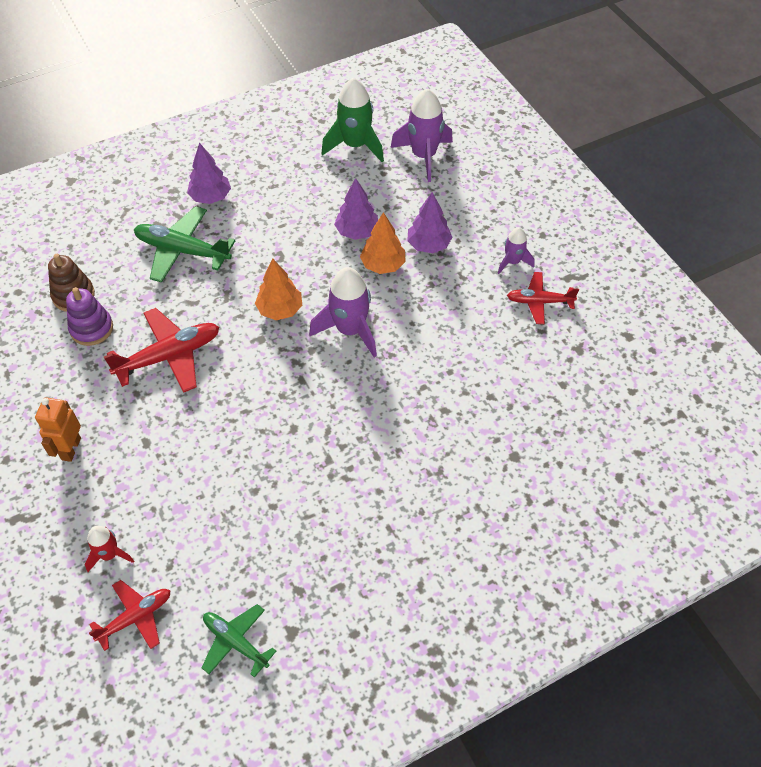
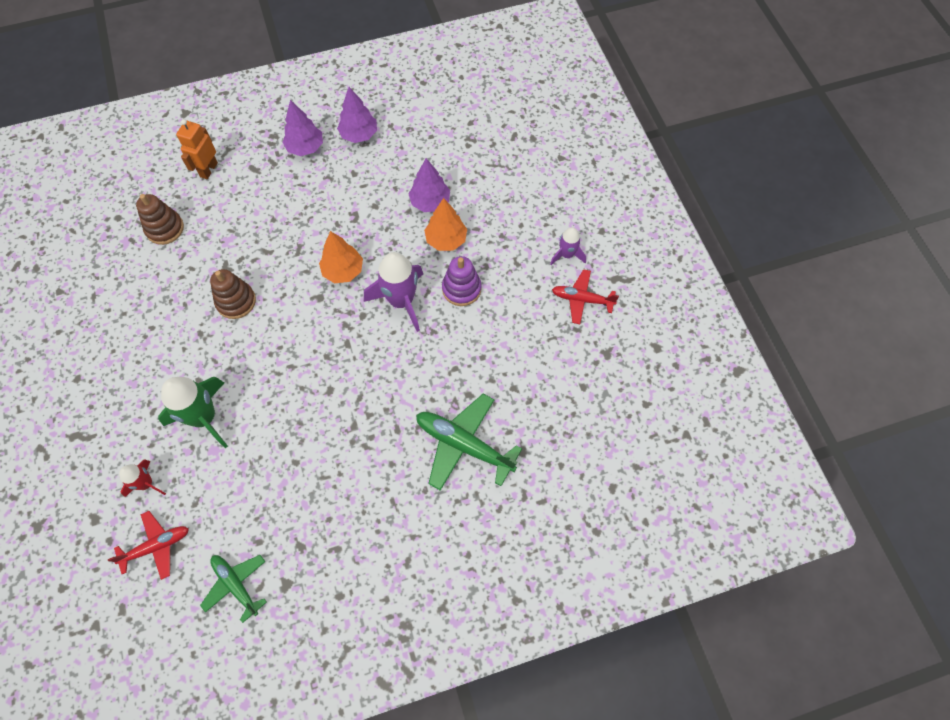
camera: 10 degrees right, 10 degrees up
orange robot [35,397,81,462] -> orange robot moved to [176,119,218,179]
purple stacking toy [66,287,113,346] -> purple stacking toy moved to [442,256,482,306]
red plane [104,308,219,393] -> brown stacking toy [210,269,256,319]
green plane [134,206,235,283] -> green plane moved to [416,394,522,491]
green rocket [321,78,384,162] -> green rocket moved to [158,377,228,448]
purple rocket [391,89,453,182] -> none
purple tree [407,192,452,253] -> purple tree moved to [337,87,377,143]

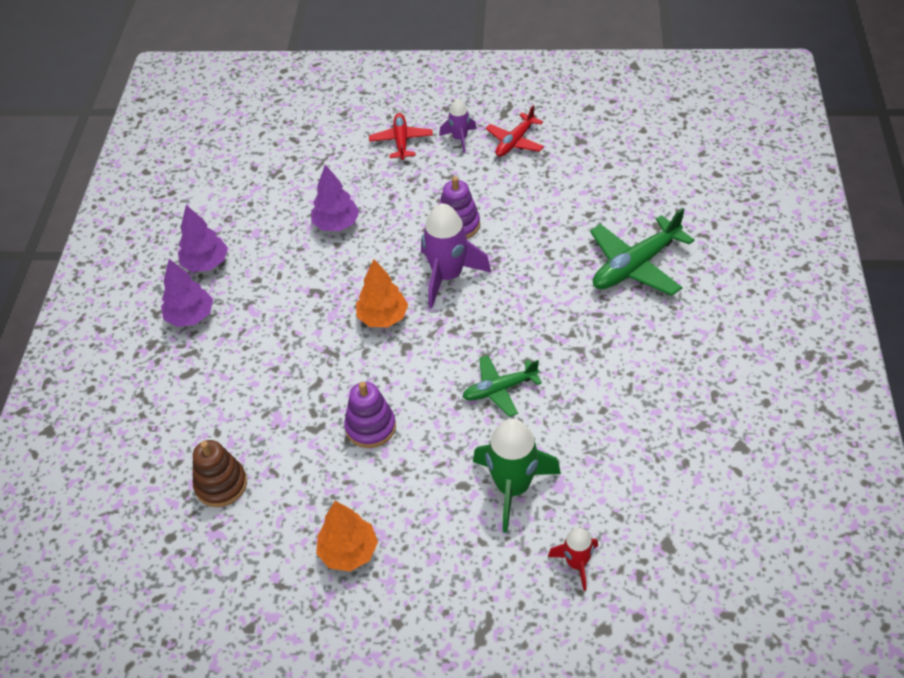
camera: 65 degrees left, 15 degrees down
red plane [108,511,189,580] -> red plane moved to [369,113,433,160]
orange robot [176,119,218,179] -> none
green plane [200,555,267,623] -> green plane moved to [462,355,542,417]
brown stacking toy [210,269,256,319] -> purple stacking toy [344,382,396,448]
orange tree [424,198,467,251] -> orange tree moved to [316,501,378,571]

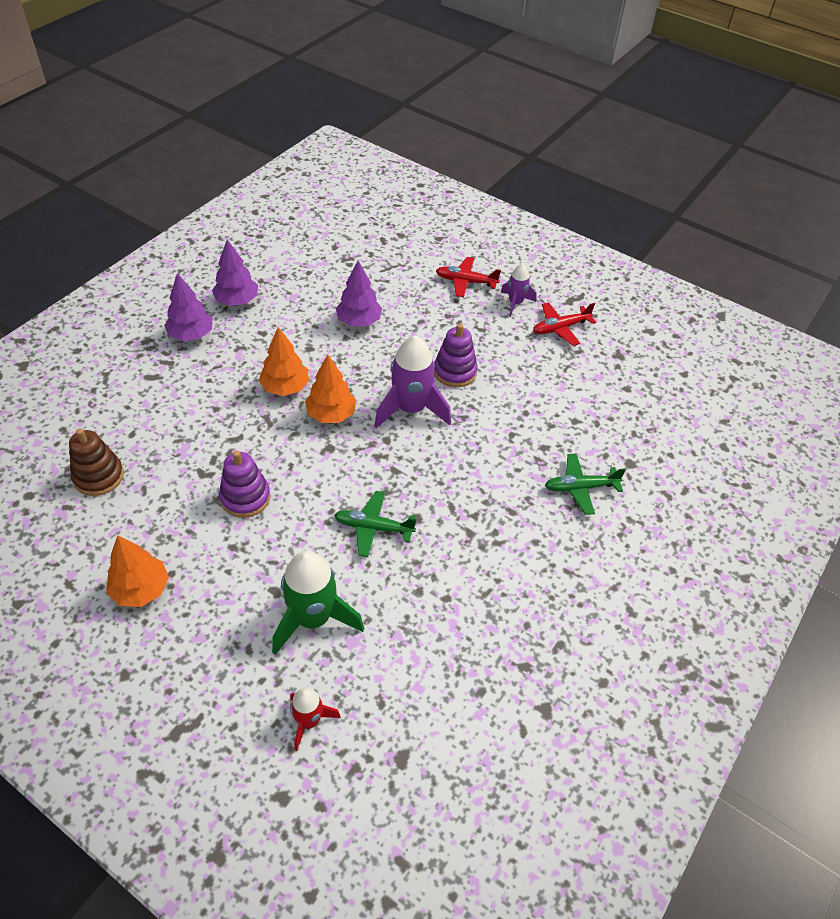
camera: 25 degrees right, 0 degrees up
red plane [369,113,433,160] -> red plane turned 105 degrees counterclockwise [436,257,501,297]
green plane [590,208,694,296] -> green plane [545,453,626,515], size x0.63
none -> orange tree [259,327,309,396]

